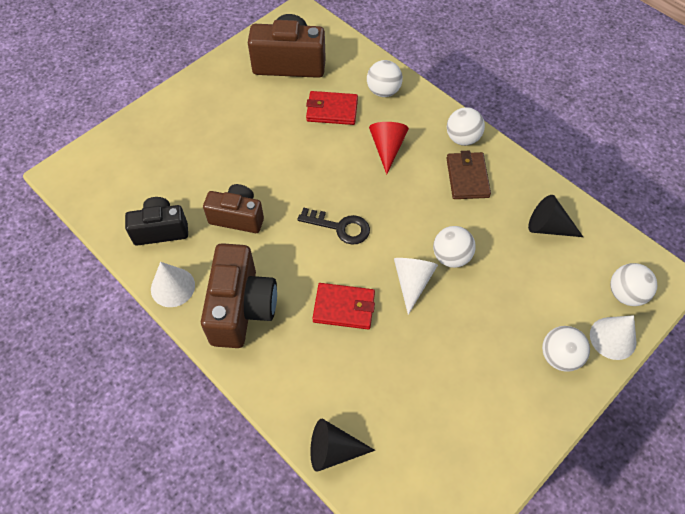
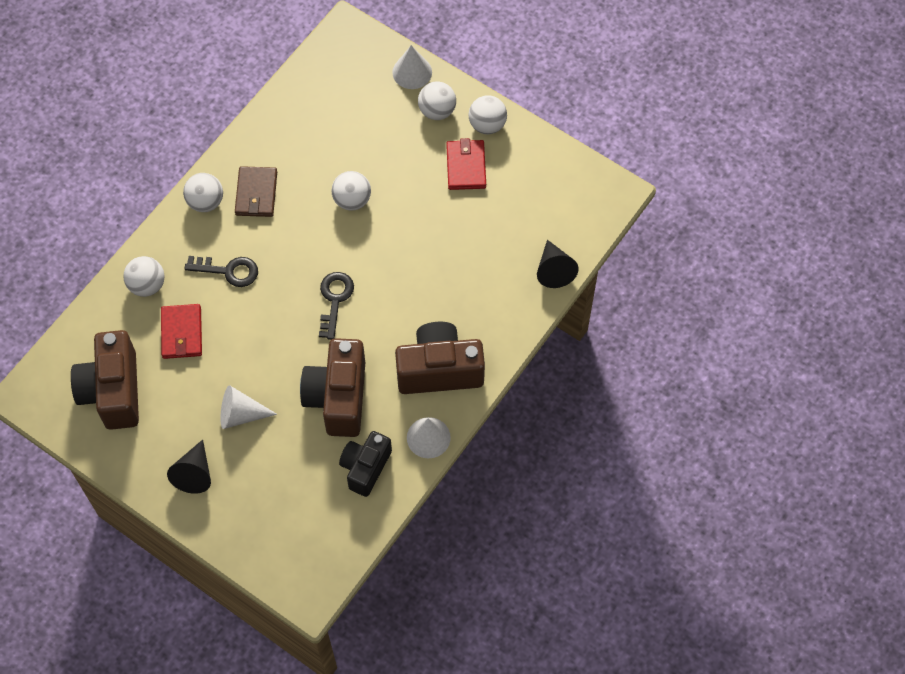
camera: 100 degrees left, 5 degrees up
black camera [125,197,188,246] -> black camera turned 45 degrees clockwise [339,431,392,497]
brown camera [203,184,264,233] -> brown camera [300,338,365,437], size x1.53
red wallet [312,283,375,330] -> red wallet moved to [446,138,486,190]
red cone [369,122,409,174] -> black key [184,256,258,287]
white cone [394,258,438,315] -> white cone moved to [221,385,277,429]
brown wallet [446,151,491,199] -> brown wallet turned 75 degrees counterclockwise [235,166,277,217]
black cone [528,195,583,237] -> black cone moved to [167,440,211,494]
white ball [610,263,657,306] -> white ball moved to [469,95,507,134]

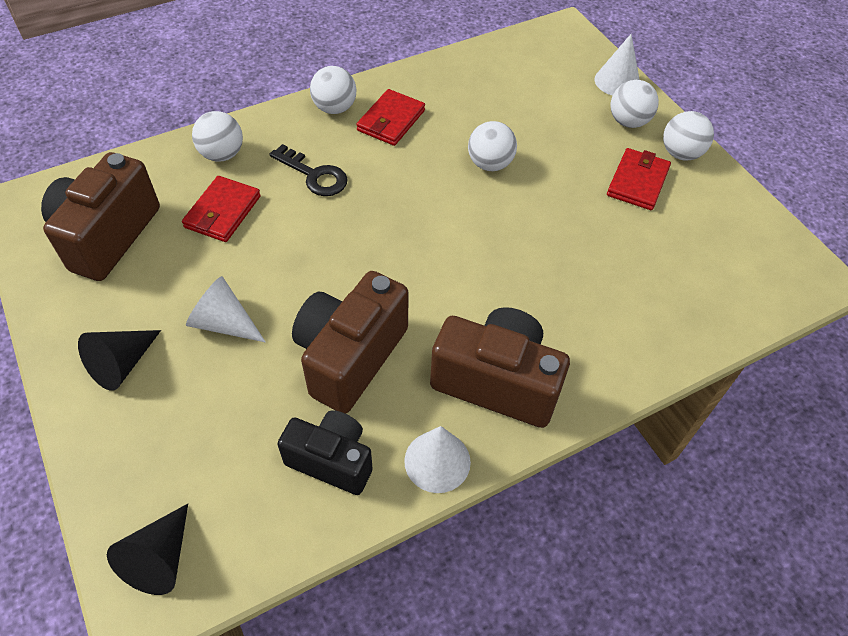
camera: 25 degrees right, 10 degrees down
brown wallet [235,166,277,217] -> red wallet [356,89,425,146]
black key [319,272,354,340] -> none
black camera [339,431,392,497] -> black camera turned 60 degrees clockwise [277,410,373,495]
black cone [537,240,578,288] -> black cone moved to [107,504,188,595]

